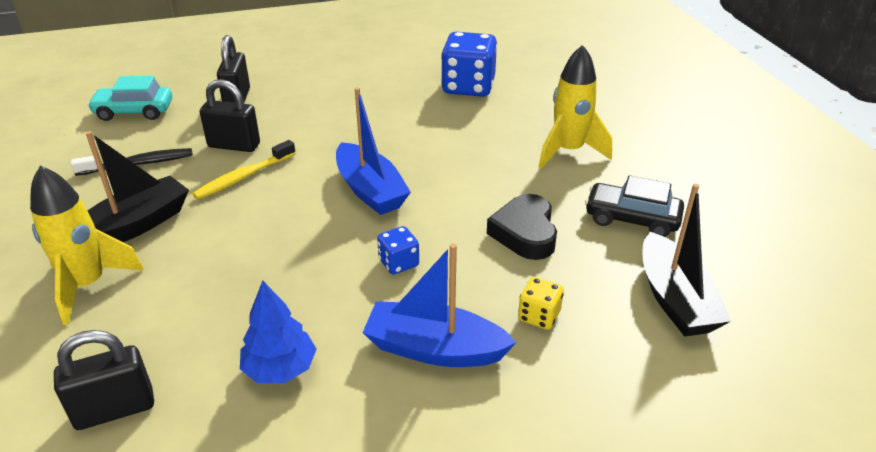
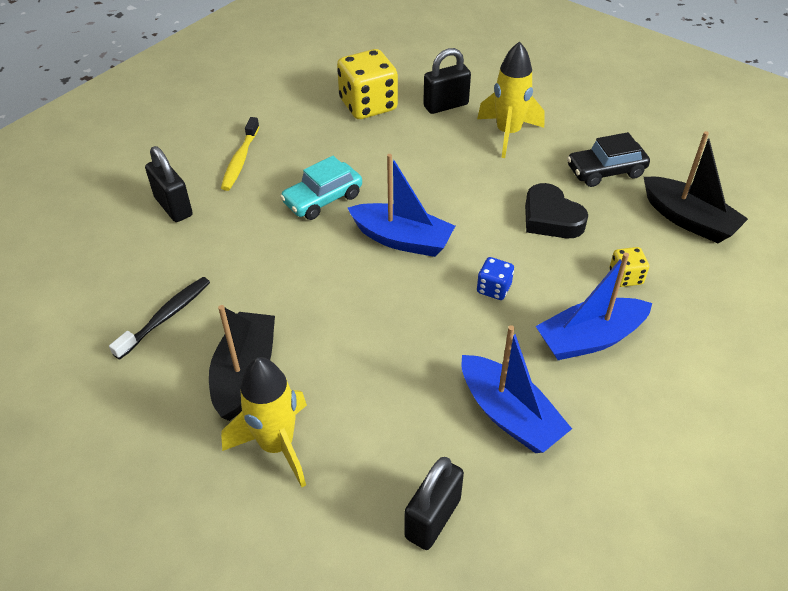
camera: 35 degrees left, 10 degrees up
turquoise car [87,76,172,121] -> turquoise car moved to [280,156,362,220]
yellow toothbrush [192,140,296,200] -> yellow toothbrush moved to [221,117,260,191]
black padlock [200,79,260,152] -> black padlock moved to [423,48,471,114]
blue tree [240,280,317,383] -> blue boat [461,325,572,453]
blue dice [441,32,497,97] -> yellow dice [337,49,398,119]

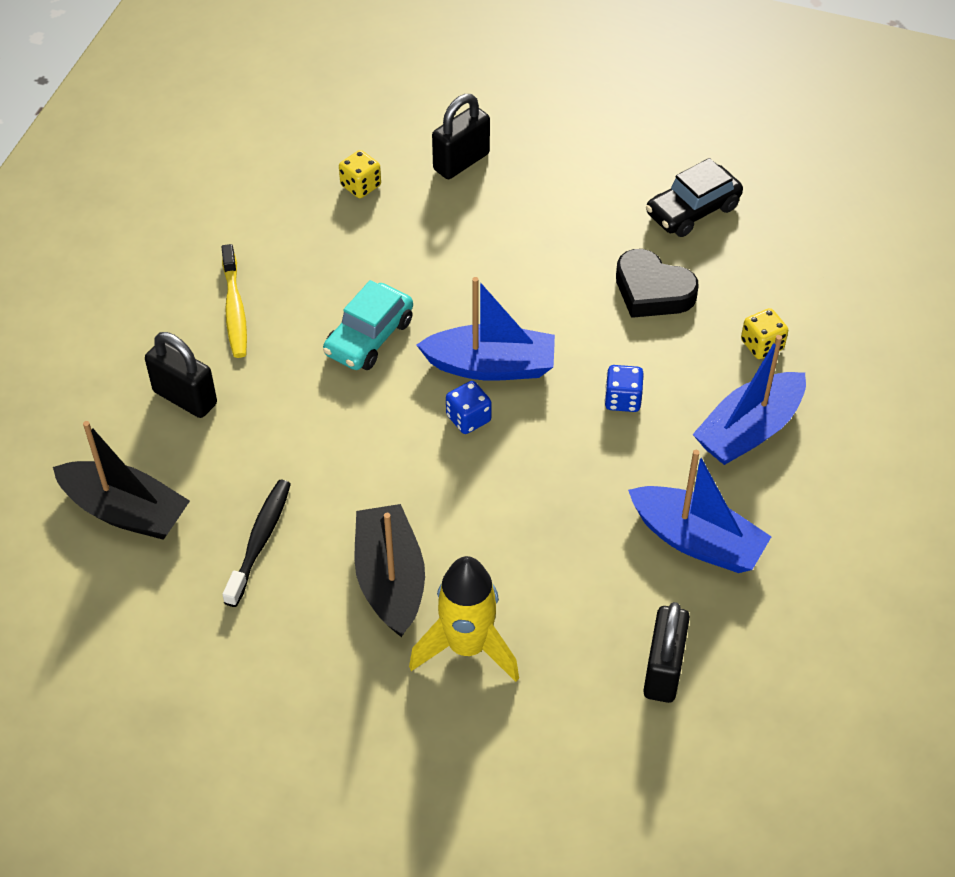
camera: 20 degrees left, 5 degrees up
yellow dice [337,49,398,119] -> yellow dice [339,150,381,198], size x0.49
yellow rocket [477,41,545,158] -> none
black boat [644,131,748,243] -> black boat moved to [53,421,190,540]
none -> blue dice [446,381,492,434]

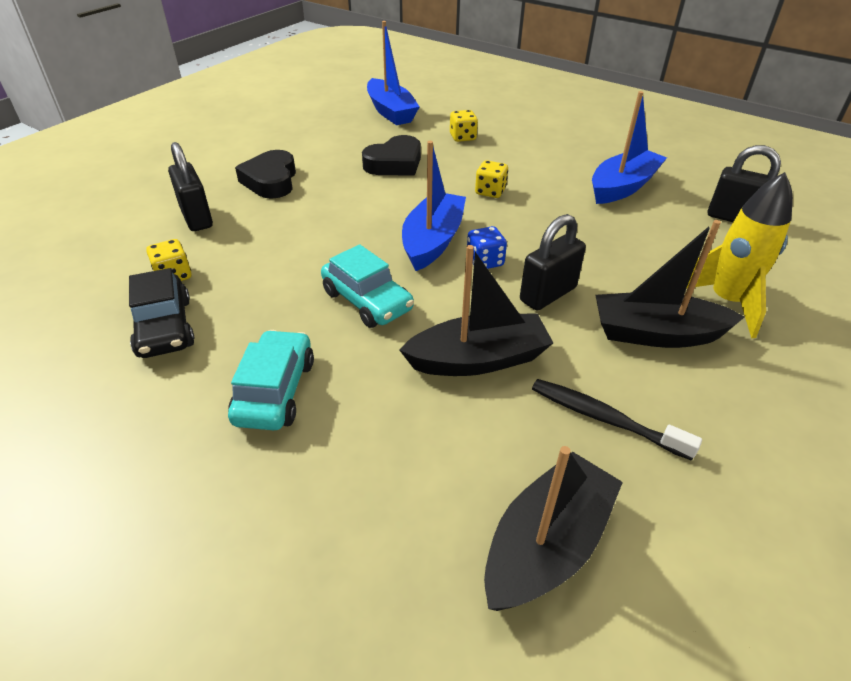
camera: 75 degrees left, 10 degrees down
black padlock [145,332,217,418] -> black padlock moved to [520,214,586,311]
yellow toothbrush [222,244,247,358] -> turquoise car [228,330,314,430]
blue dice [605,365,644,412] -> yellow dice [475,160,508,198]
black car [646,158,743,237] -> black car moved to [129,268,195,358]
blue boat [692,335,806,465] -> blue boat moved to [367,21,420,125]
none -> black heart [235,150,296,199]
none -> black boat [400,245,553,376]

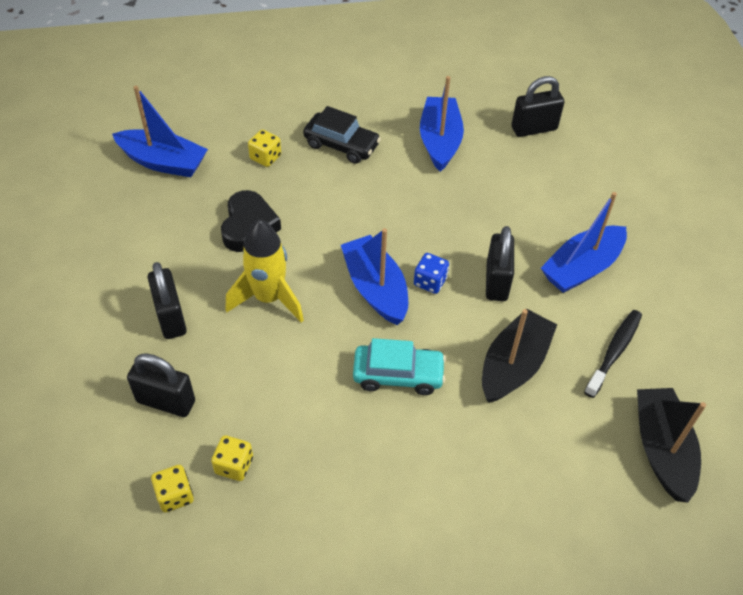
camera: 45 degrees left, 10 degrees up
black car [129,268,195,358] -> black car moved to [303,106,381,164]
turquoise car [228,330,314,430] -> none
black heart [235,150,296,199] -> black padlock [148,262,187,339]
yellow dice [475,160,508,198] -> yellow dice moved to [151,465,193,512]
black toothbrush [532,379,702,461] -> black toothbrush turned 135 degrees clockwise [584,310,642,398]
black boat [595,220,744,348] -> blue boat [541,192,627,293]
yellow rocket [687,172,793,338] -> yellow rocket moved to [225,219,304,322]

